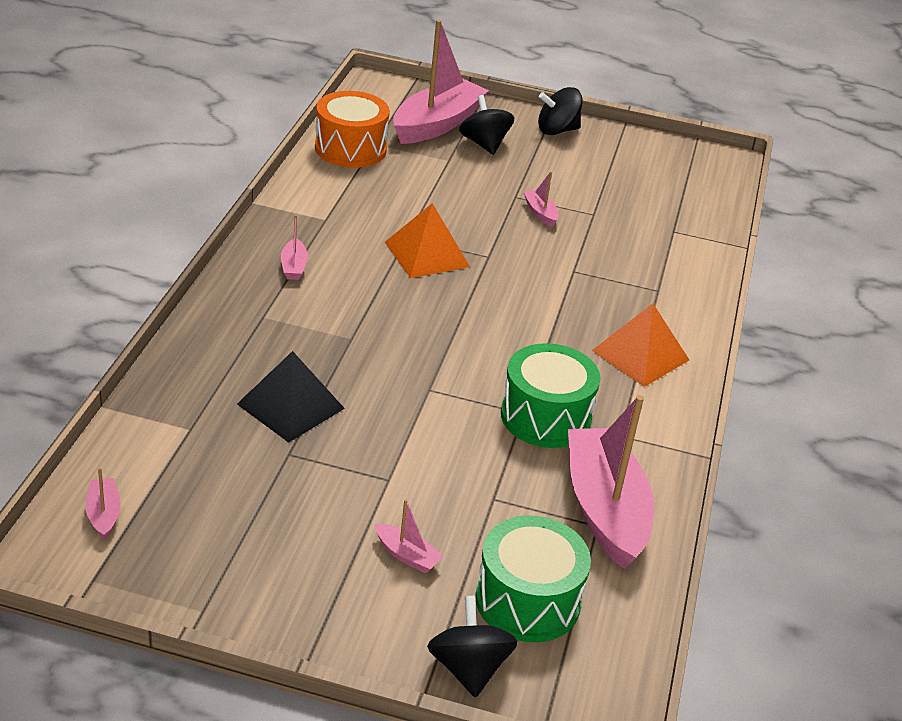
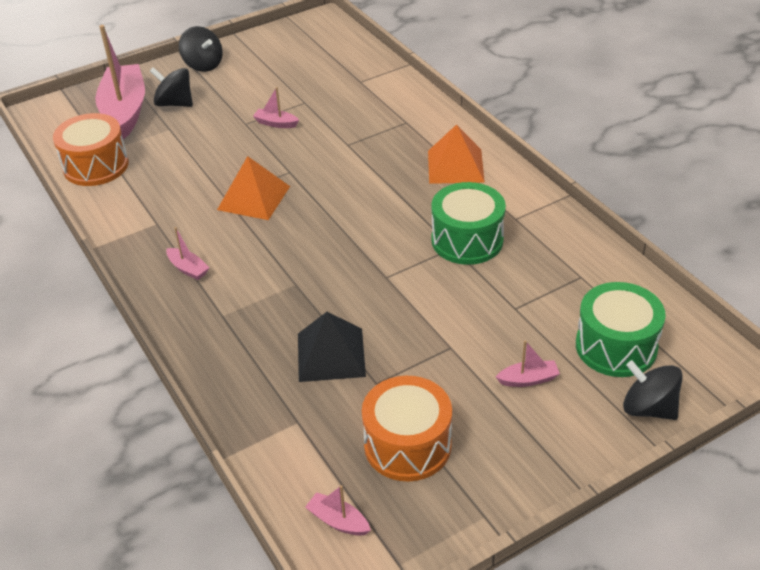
camera: 40 degrees left, 5 degrees up
black spinning top [538,87,583,135] -> black spinning top turned 75 degrees counterclockwise [179,26,223,72]
pink boat [568,395,654,569] -> none
none -> orange drum [362,376,452,481]

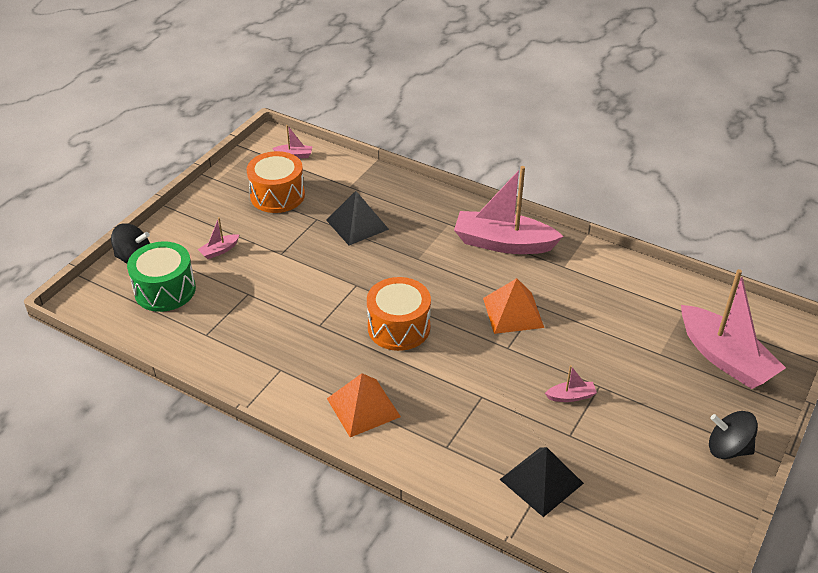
camera: 150 degrees right, 0 degrees up
orange drum [53,113,129,186] -> orange drum moved to [367,277,431,351]
black spinning top [150,67,193,107] -> none
pink boat [166,227,210,280] -> pink boat [454,166,563,254], size x2.42
green drum [431,182,506,265] -> none
none -> black pyramid [499,447,584,517]

